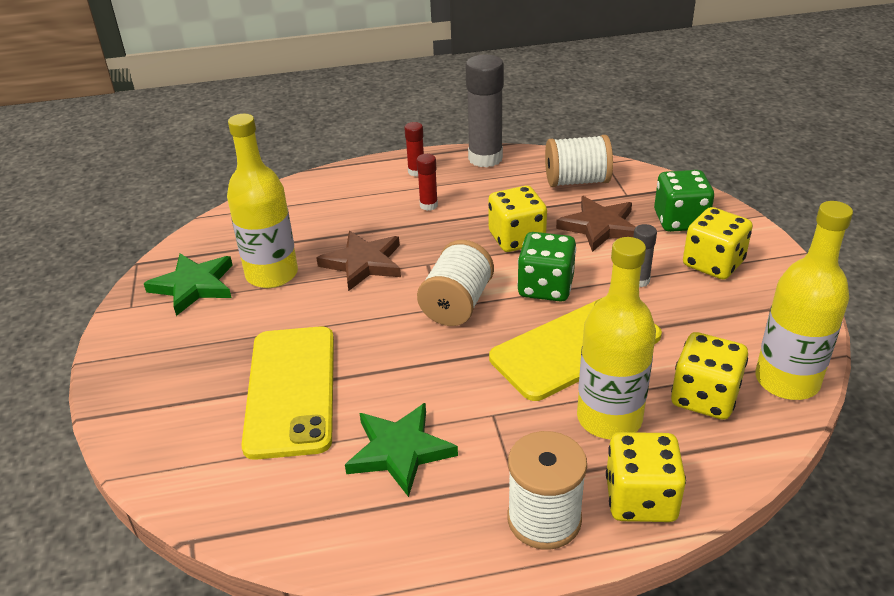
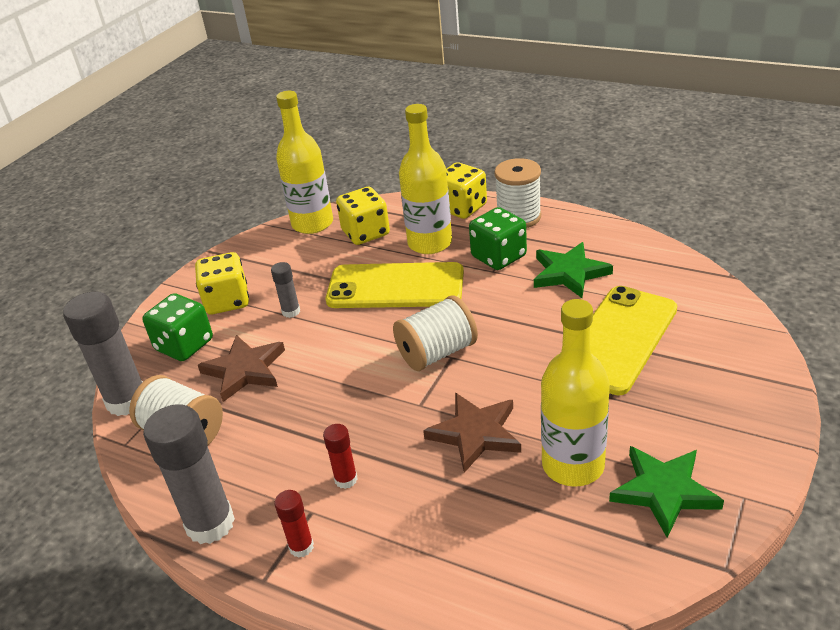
camera: 140 degrees left, 0 degrees up
yellow dice [488,186,547,252] -> none
green dice [517,232,576,302] -> green dice moved to [469,207,527,270]
none -> grey glue stick [63,292,143,416]

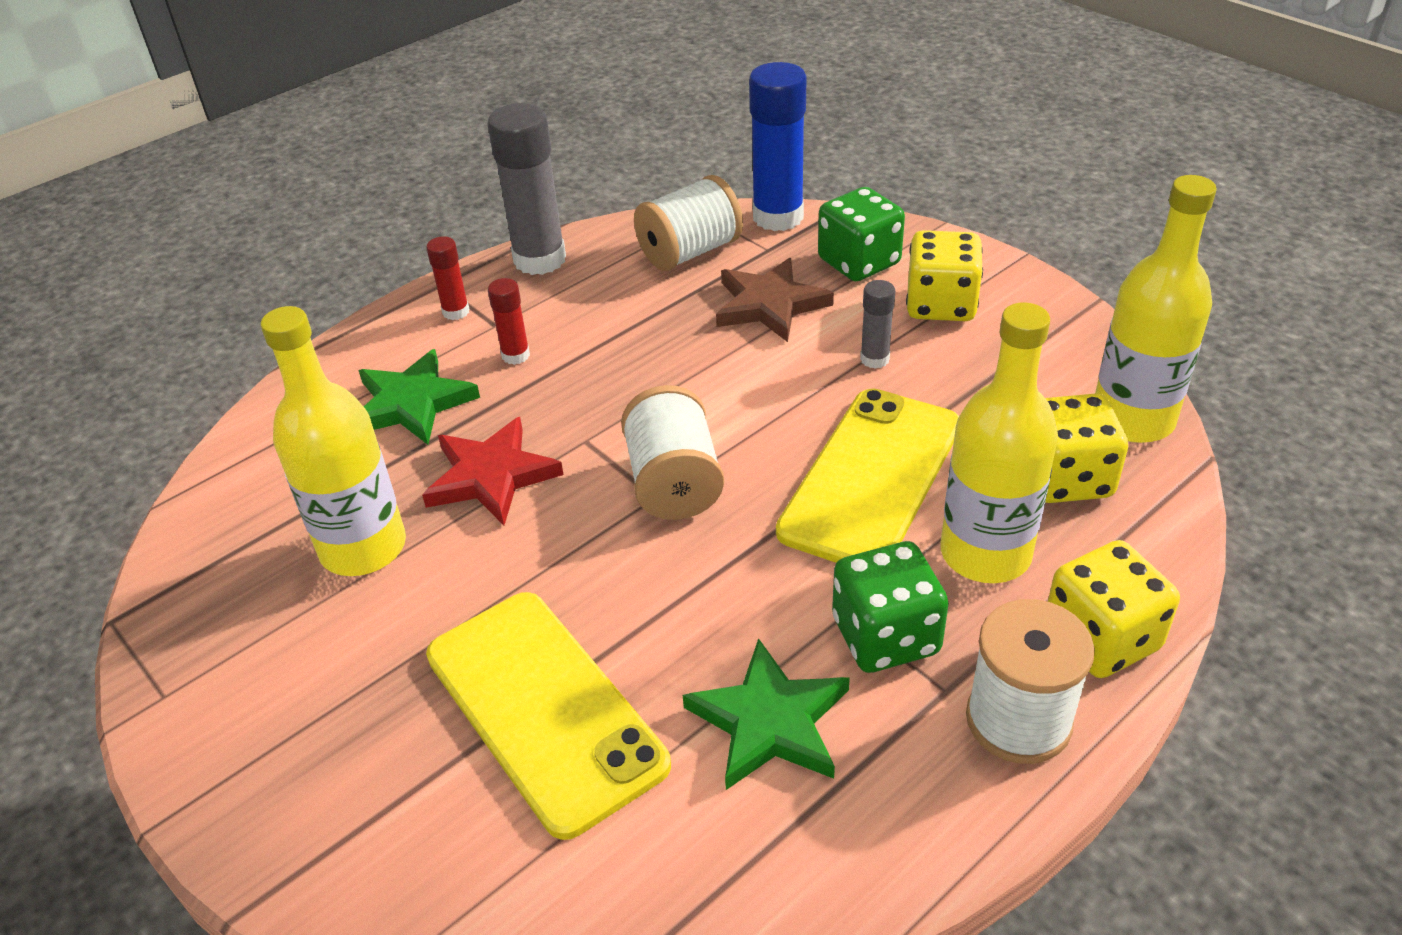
camera: 110 degrees right, 5 degrees up
grey glue stick [63,292,143,416] -> blue glue stick [749,62,807,231]
brown star [423,393,521,473] -> red star [422,417,564,525]
green star [609,446,724,538] -> green star moved to [358,349,480,445]

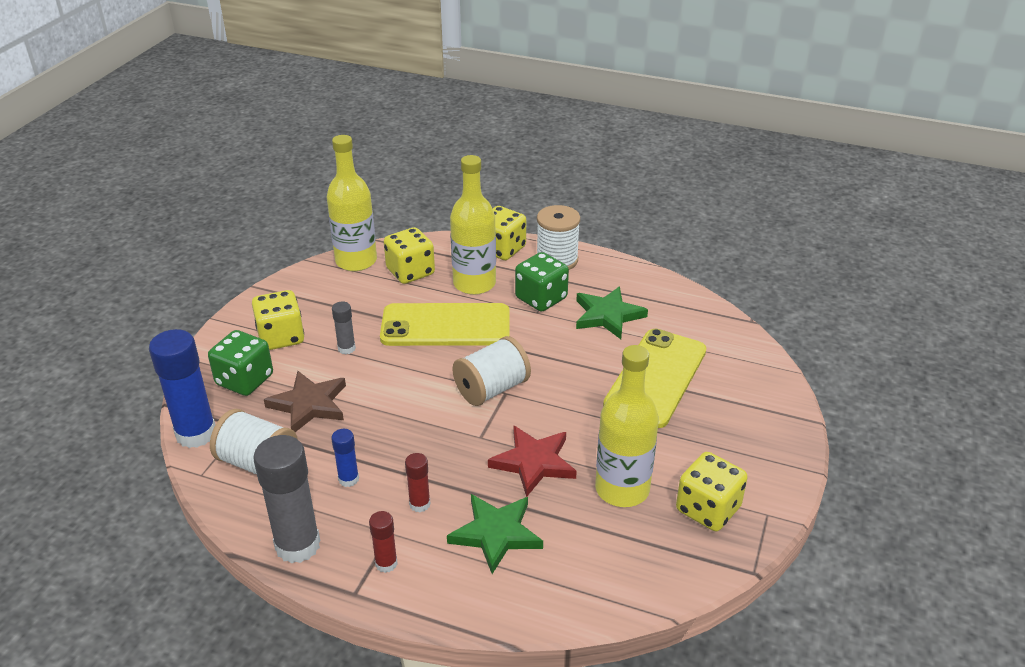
camera: 120 degrees left, 5 degrees down
none -> blue glue stick [331,429,359,487]
none -> yellow dice [676,452,748,531]

